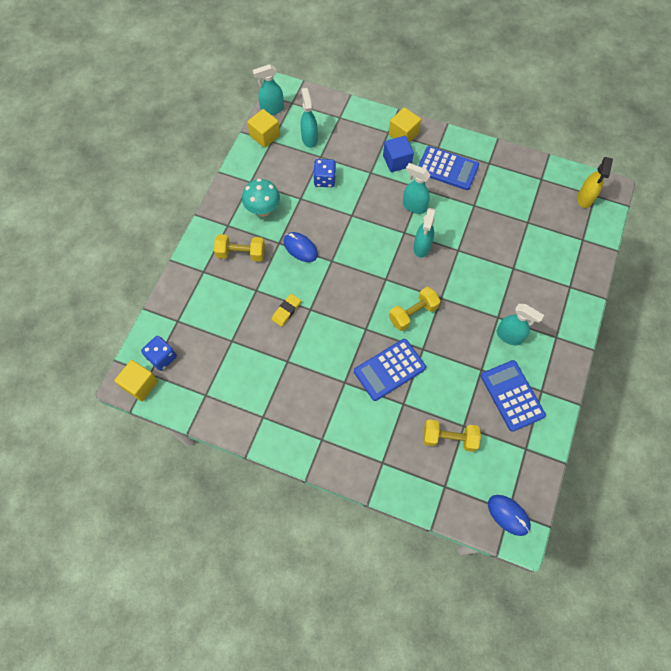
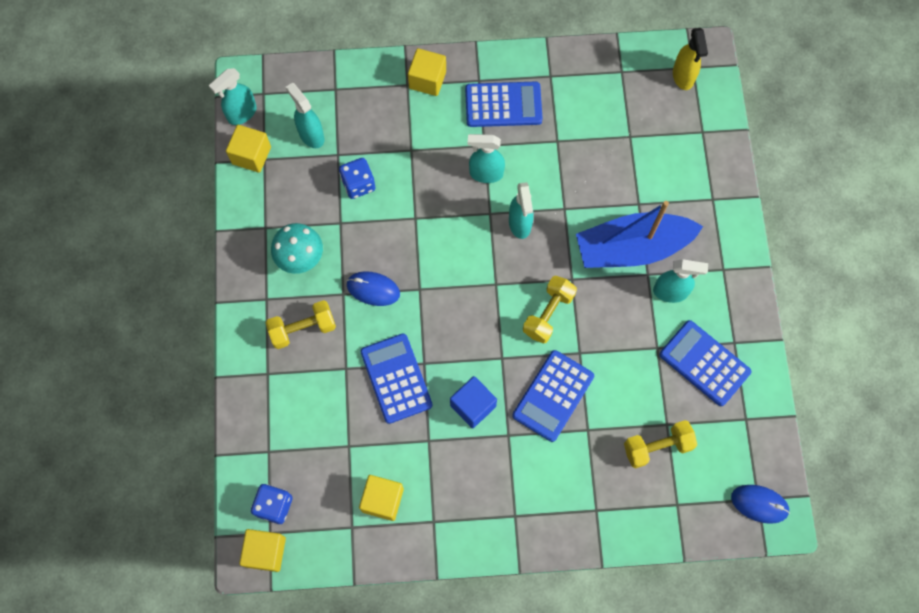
camera: 25 degrees left, 5 degrees up
yellow eraser [272,294,301,327] -> blue calculator [360,334,432,424]
blue cube [383,136,414,172] -> blue cube moved to [450,376,497,428]
none -> yellow cube [359,475,404,521]
none -> blue boat [576,201,703,268]

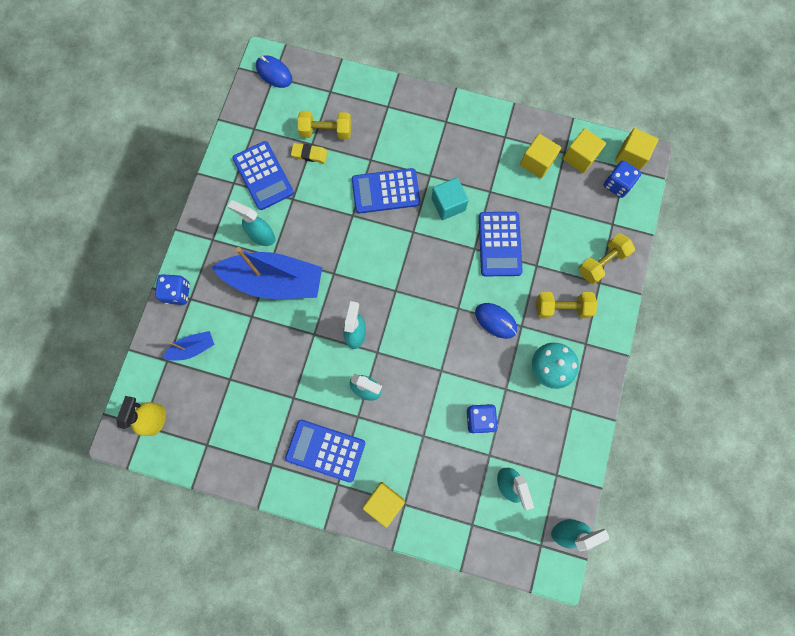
camera: 160 degrees left, 5 degrees up
yellow cube [226,125,271,173] -> yellow cube moved to [563,128,606,173]
blue cube [450,376,497,428] -> turquoise cube [432,178,469,220]
blue calculator [512,350,594,442] -> blue calculator turned 150 degrees counterclockwise [352,168,420,213]
yellow dumbbell [523,276,577,344] -> yellow dumbbell moved to [578,233,635,284]
none -> blue dice [155,274,190,305]
none -> blue boat [163,331,215,361]
none -> yellow eraser [291,143,328,163]

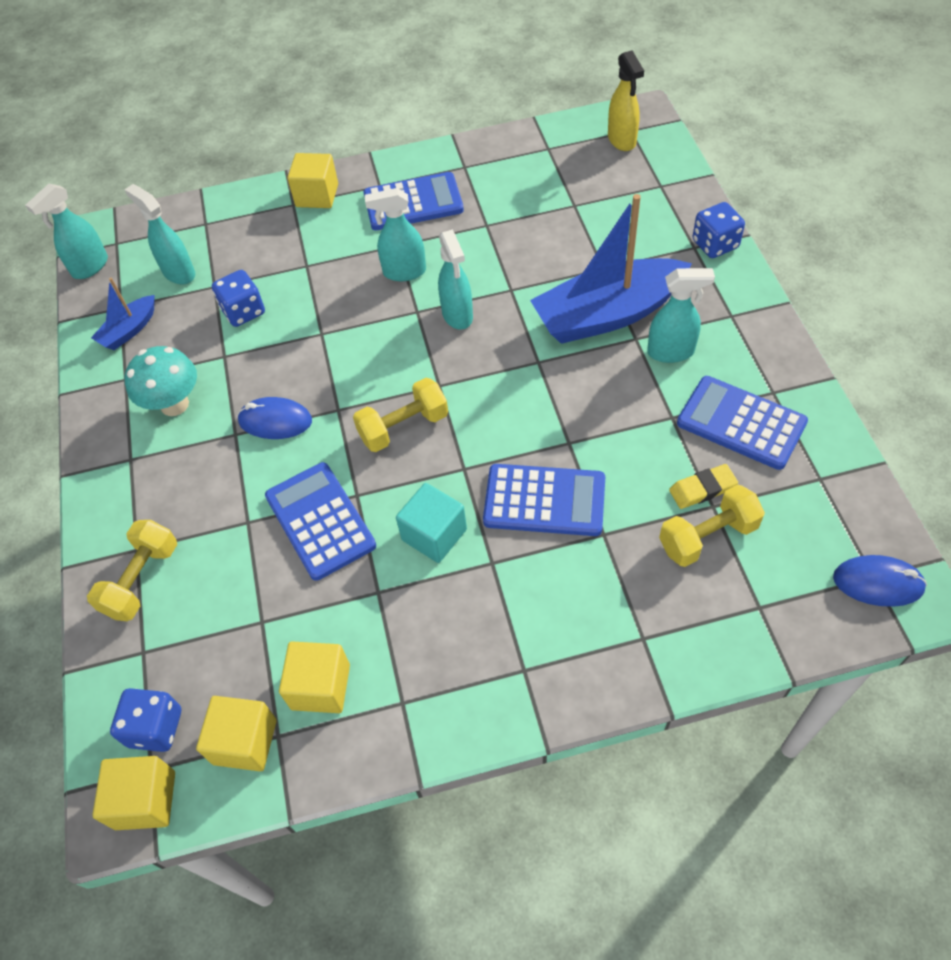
camera: 155 degrees right, 20 degrees down
blue boat [163,331,215,361] -> blue boat moved to [91,278,155,350]
blue calculator [352,168,420,213] -> blue calculator turned 45 degrees clockwise [483,464,605,536]
yellow dumbbell [536,292,597,318] -> yellow dumbbell moved to [353,378,448,452]

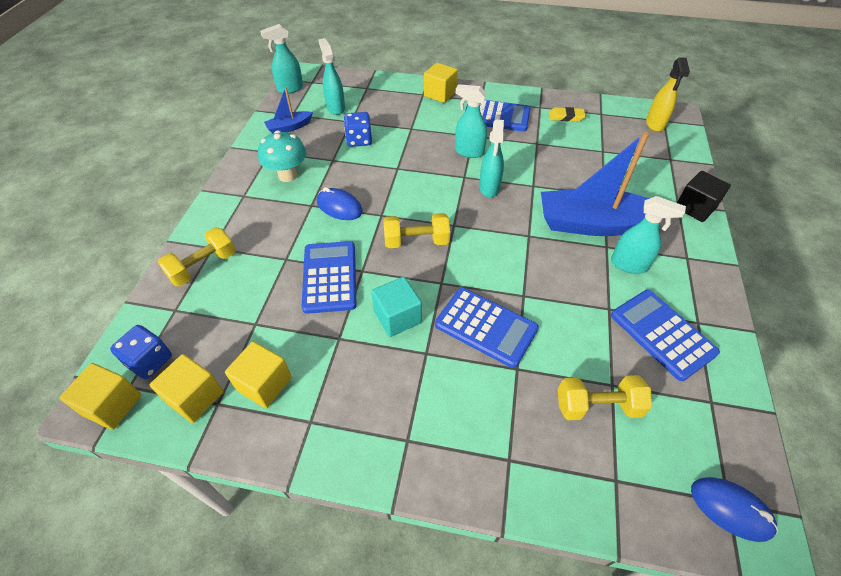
camera: 20 degrees right, 5 degrees down
yellow eraser [669,464,738,509] -> yellow eraser moved to [549,107,585,121]
blue dice [692,202,745,258] -> black cube [677,171,731,222]

